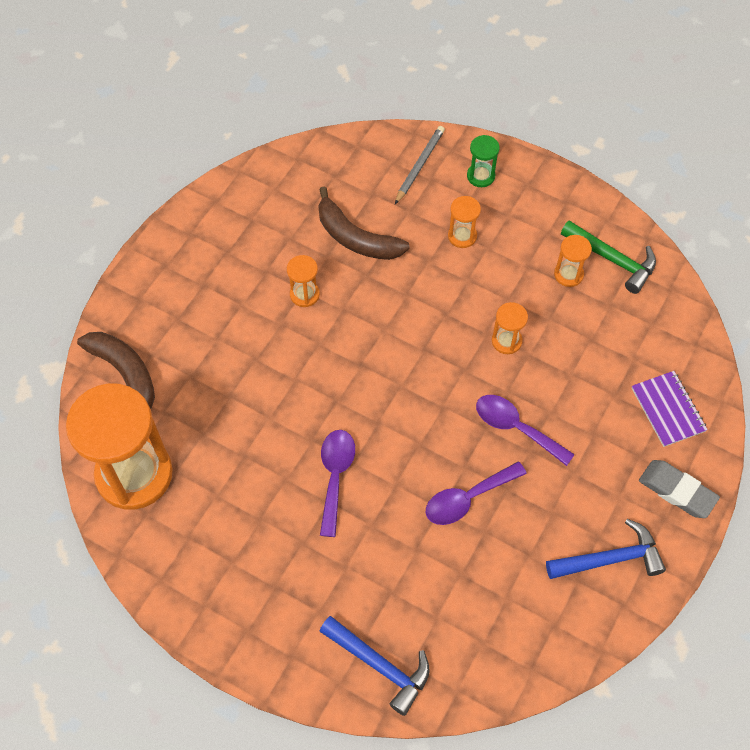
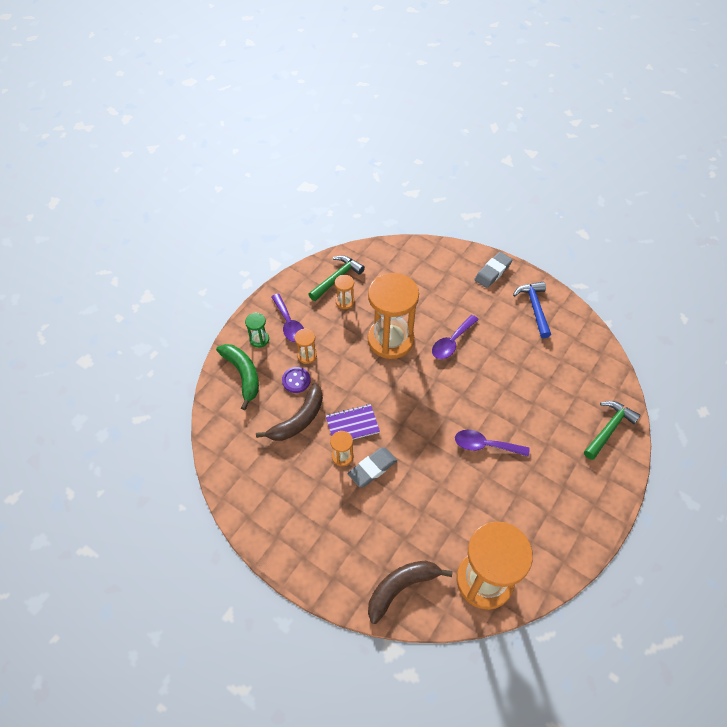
camera: 85 degrees left, 5 degrees down
blue hammer [319,616,430,716] -> green hammer [584,401,641,460]
grey pencil [395,126,445,204] -> green banana [216,344,259,410]
purple spoon [426,461,527,525] -> purple spoon moved to [271,294,304,343]
orange hourglass [492,302,528,354] -> orange hourglass [368,273,419,359], size x2.37
purple notebook [632,371,708,447] -> purple notebook moved to [326,404,380,440]
none -> purple button [282,367,311,393]
none -> grey eraser [348,447,397,487]

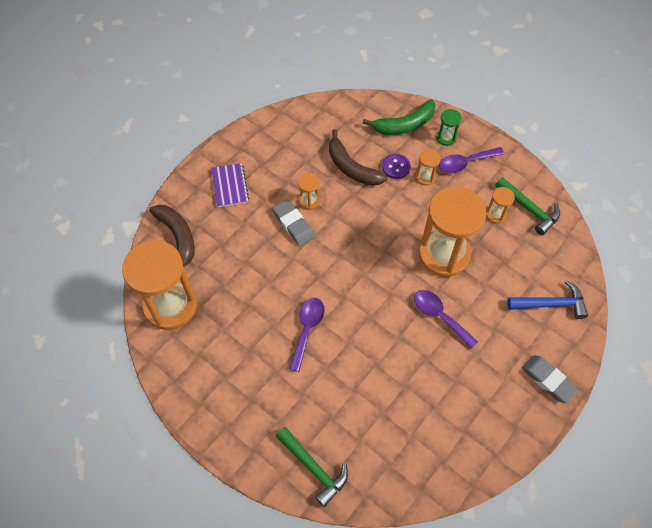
camera: 95 degrees right, 5 degrees up
purple notebook [326,404,380,440] -> purple notebook moved to [211,163,249,207]
blue hammer [513,281,551,338] -> blue hammer moved to [508,280,588,319]

